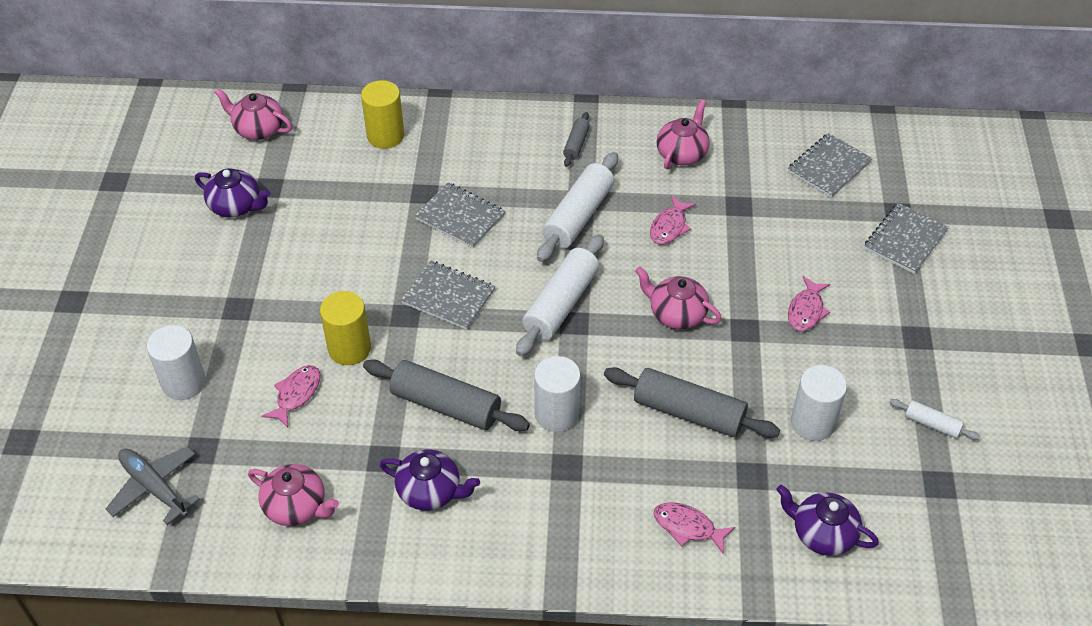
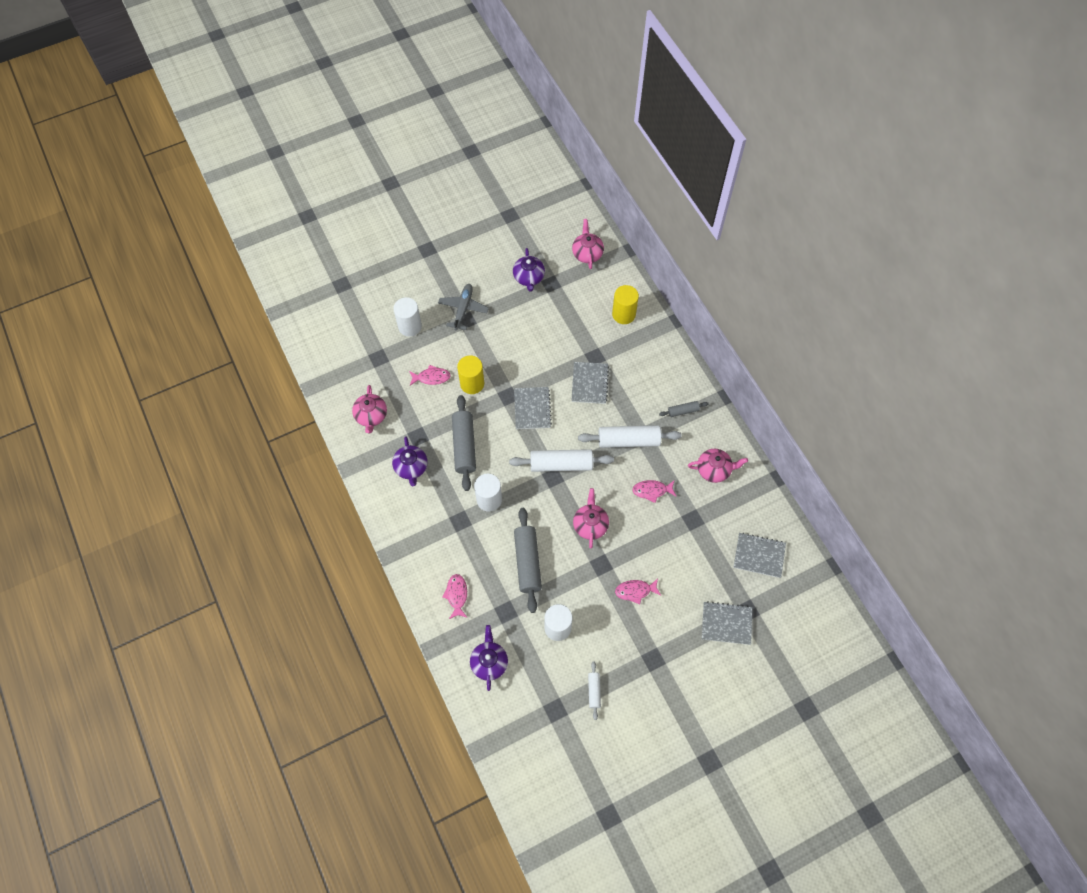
camera: 60 degrees right, 15 degrees up
grey plane [106,446,200,525] -> grey plane moved to [438,284,489,331]

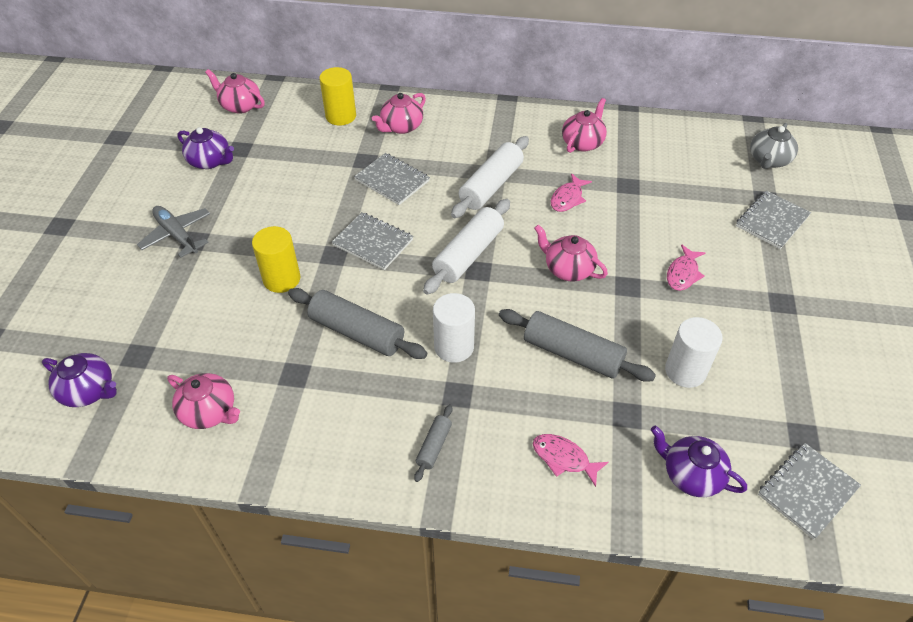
camera: 55 degrees left, 15 degrees down
purple teapot [392,437,428,486] -> purple teapot moved to [42,353,117,407]
white cylinder [393,297,422,337] -> none
pink fish [409,365,451,385] -> none
white rolling pin [588,661,601,720] -> none
grey rolling pin [659,401,709,417] -> grey rolling pin moved to [414,405,452,482]
grey notebook [734,533,786,578] -> grey notebook moved to [758,443,861,540]
none -> pink teapot [372,93,426,134]
none -> grey teapot [750,123,798,169]

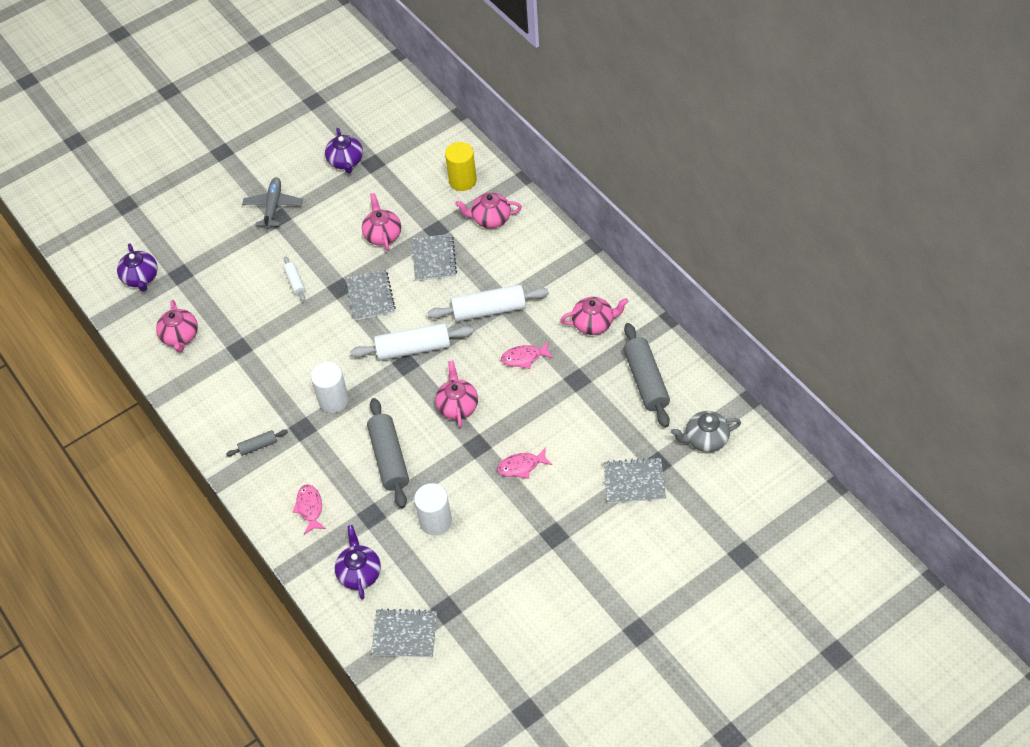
camera: 50 degrees right, 5 degrees up
pink teapot [205,69,265,114] -> pink teapot moved to [362,193,401,251]
yellow cylinder [252,226,301,293] -> white rolling pin [283,257,306,302]
grey rolling pin [288,288,427,359] -> grey rolling pin moved to [624,323,670,428]

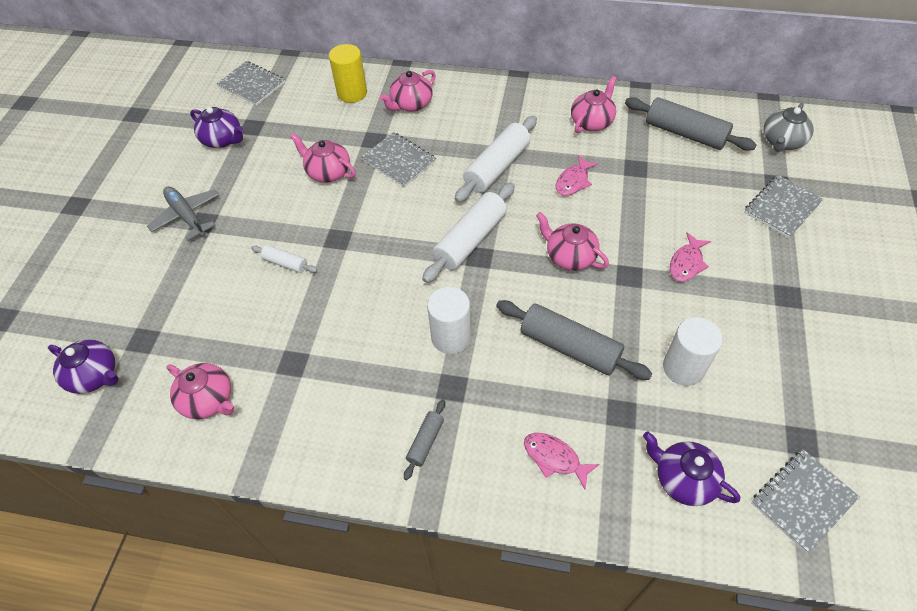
camera: 45 degrees left, 0 degrees up
grey notebook [346,269,396,321] -> grey notebook moved to [217,61,285,105]

